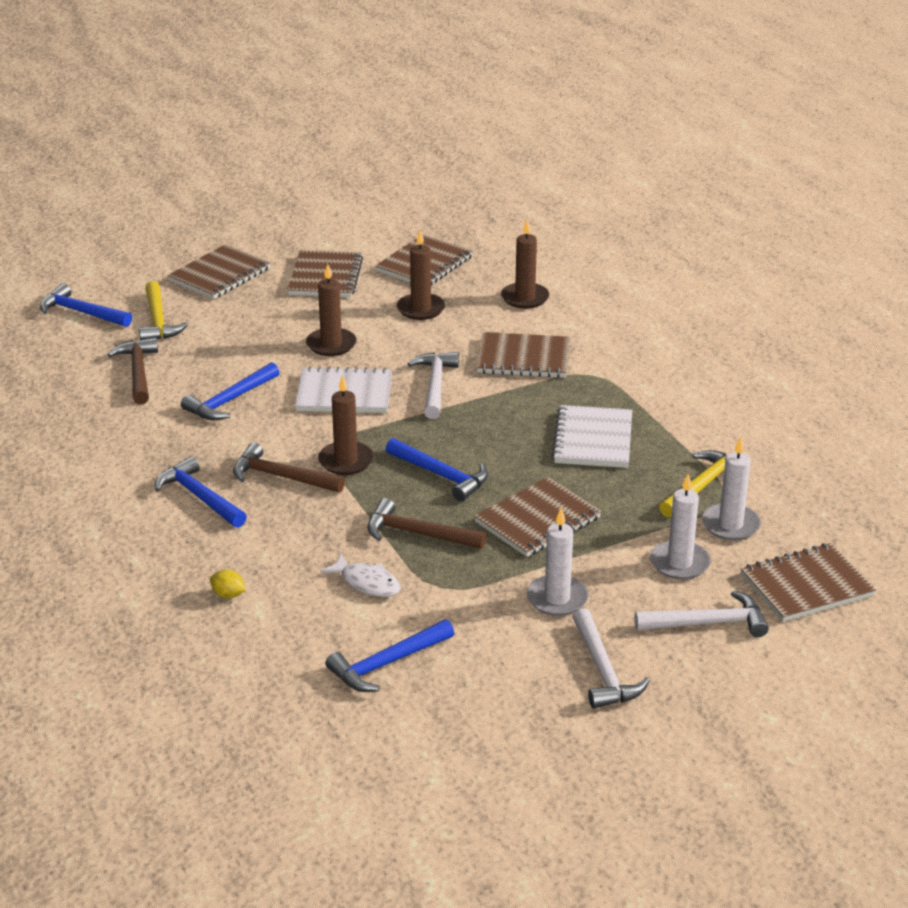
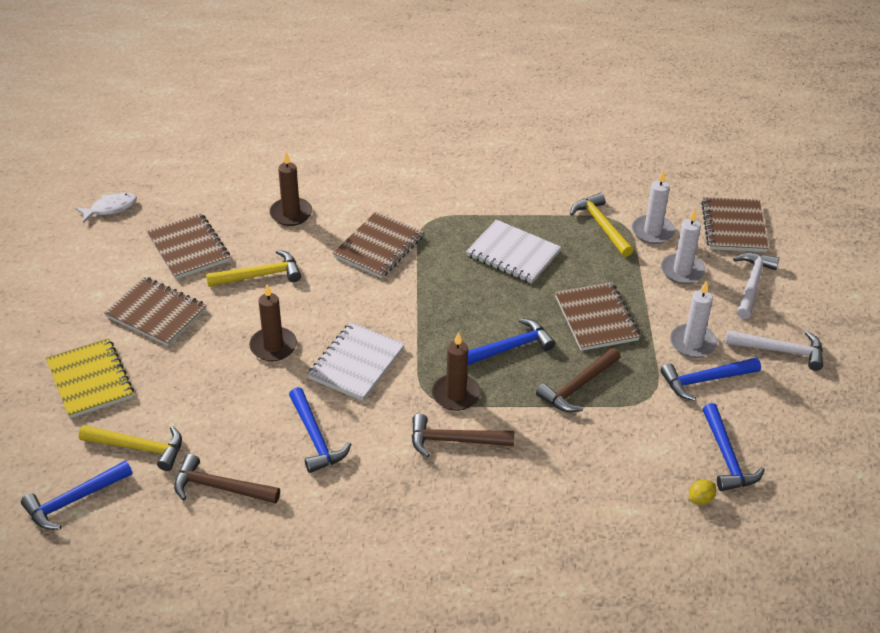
camera: 65 degrees left, 10 degrees up
blue hammer [155,456,247,528] -> blue hammer moved to [660,357,761,401]
brown notebook [168,244,271,299] -> yellow notebook [46,338,134,418]
yellow lemon [210,569,246,598] -> yellow lemon moved to [689,479,716,505]
brown hammer [233,443,345,493] -> brown hammer turned 45 degrees clockwise [412,414,514,457]
white fish [320,554,401,597] -> white fish moved to [75,193,137,223]
brown candle [397,230,445,320] -> yellow hammer [206,250,301,287]
white hammer [408,352,459,419] -> none

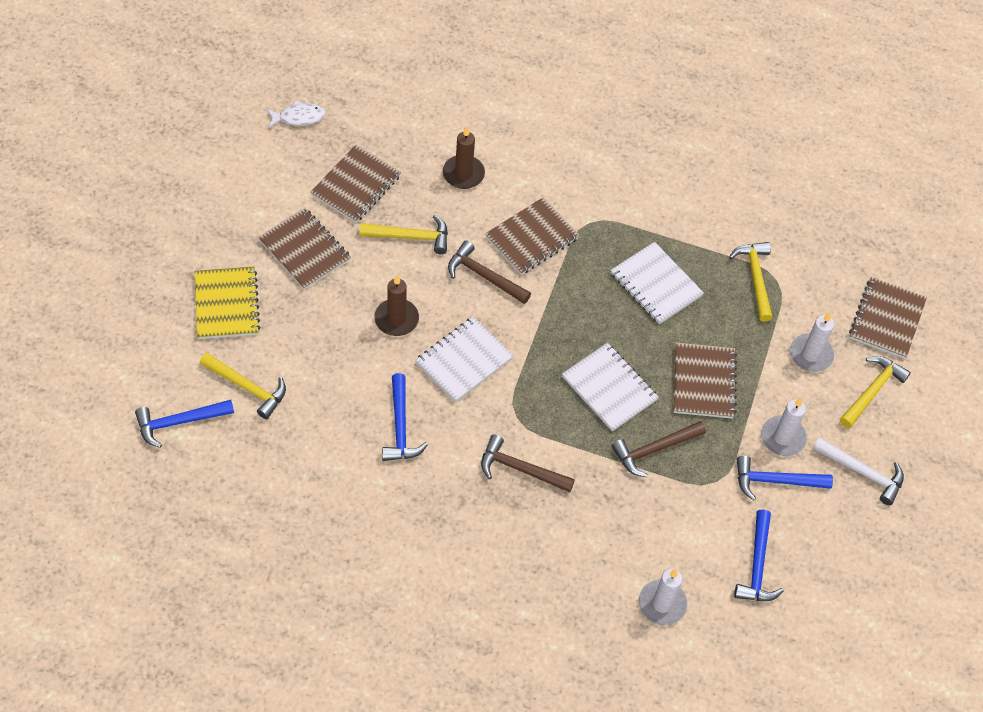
camera: 15 degrees right, 15 degrees up
brown notebook [147,213,230,279] -> brown notebook turned 45 degrees clockwise [311,145,401,223]
brown hammer [174,454,280,504] -> brown hammer moved to [448,240,531,304]
brown candle [432,332,481,411] -> none
blue hammer [468,318,555,365] -> white notebook [562,343,659,432]
white candle [632,170,675,244] -> white candle moved to [639,569,687,625]
yellow lemon [689,479,716,505] -> none
white hammer [733,252,780,319] -> yellow hammer [840,356,911,428]

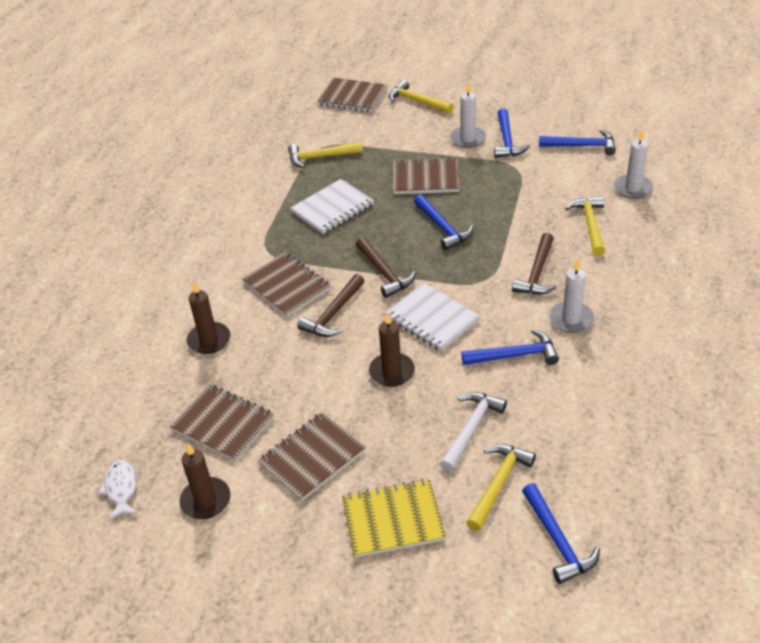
camera: 85 degrees left, 15 degrees down
yellow hammer [359,215,448,254] -> yellow hammer moved to [565,196,605,256]
white notebook [562,343,659,432] -> blue hammer [414,194,473,250]
brown hammer [612,421,706,477] -> brown hammer moved to [356,237,416,298]
white candle [790,312,834,372] -> white candle moved to [549,259,594,333]
white hammer [813,437,904,505] -> white hammer moved to [440,392,507,471]
none -> brown candle [179,443,231,519]

